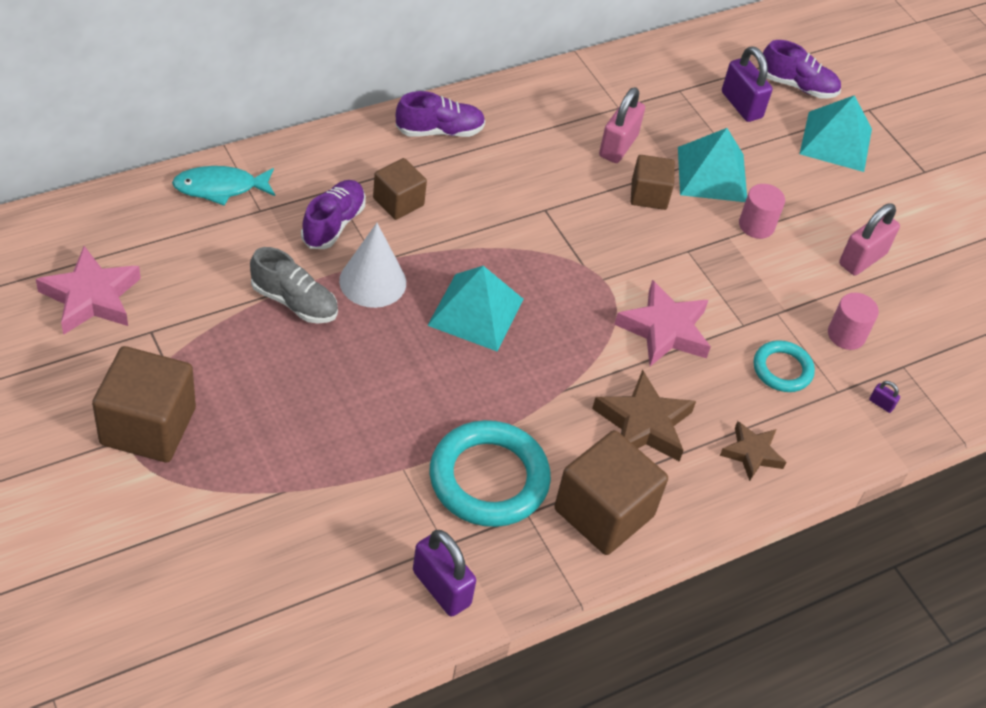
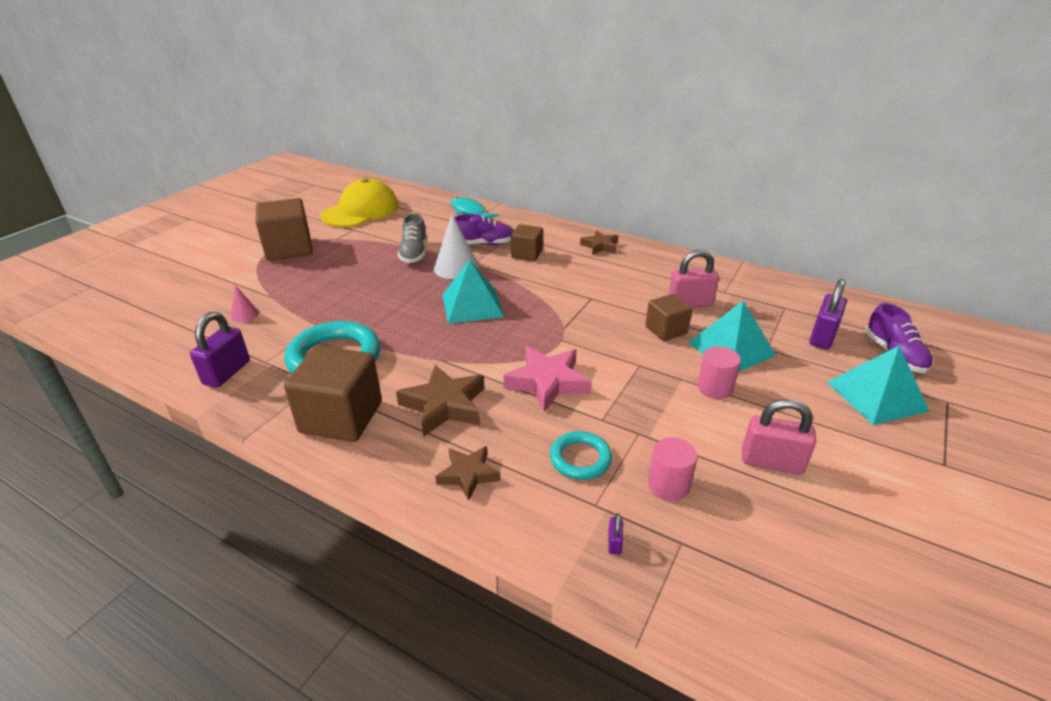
camera: 65 degrees right, 15 degrees down
pink star [36,246,141,335] -> yellow cap [320,178,399,227]
purple shoe [396,91,486,137] -> brown star [580,230,618,255]
none -> pink cone [231,285,259,322]

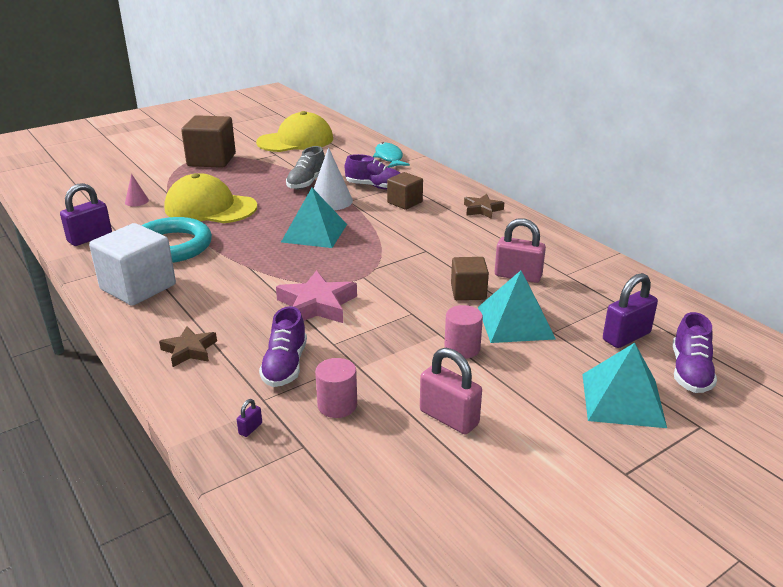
camera: 25 degrees right, 5 degrees down
brown cube [284,346,382,442] -> white cube [89,223,176,306]
brown star [396,365,484,437] -> none
turquoise ring [550,431,612,480] -> purple shoe [259,306,307,387]
none -> yellow cap [165,173,257,223]

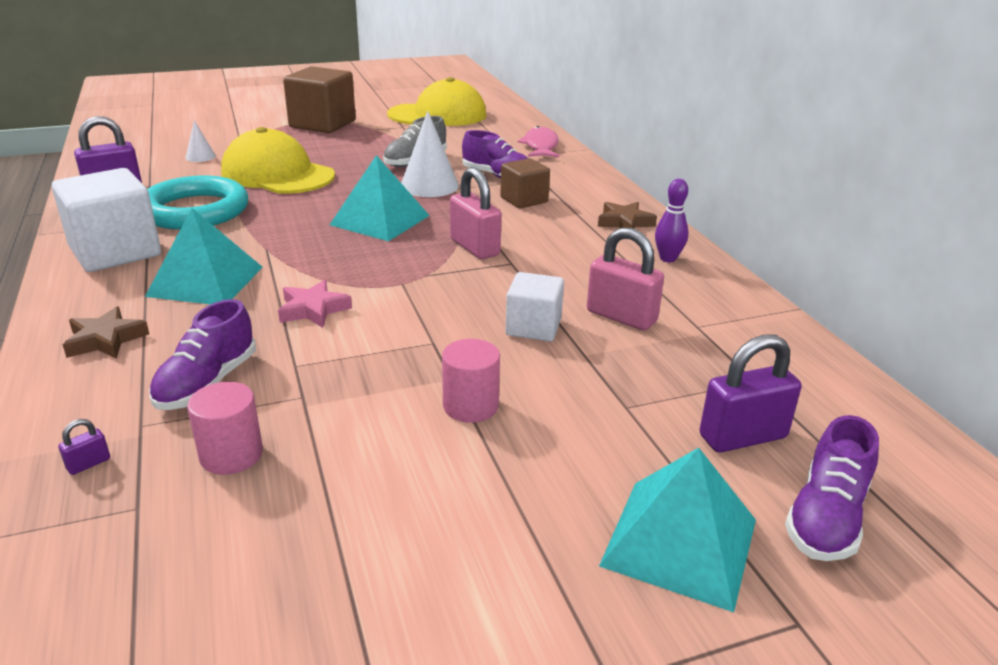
camera: 15 degrees right, 0 degrees up
pink cone [125,174,149,206] -> white cone [186,120,216,162]
pink star [276,270,357,323] -> pink star [278,280,352,328], size x0.63
turquoise fish [373,142,410,168] -> pink fish [518,126,559,157]
pink padlock [420,348,482,434] -> pink padlock moved to [450,167,501,259]
brown cube [451,257,489,300] -> white cube [506,272,564,341]
turquoise pyramid [478,271,556,343] -> turquoise pyramid moved to [145,208,263,304]
none -> purple bowling pin [655,179,688,262]

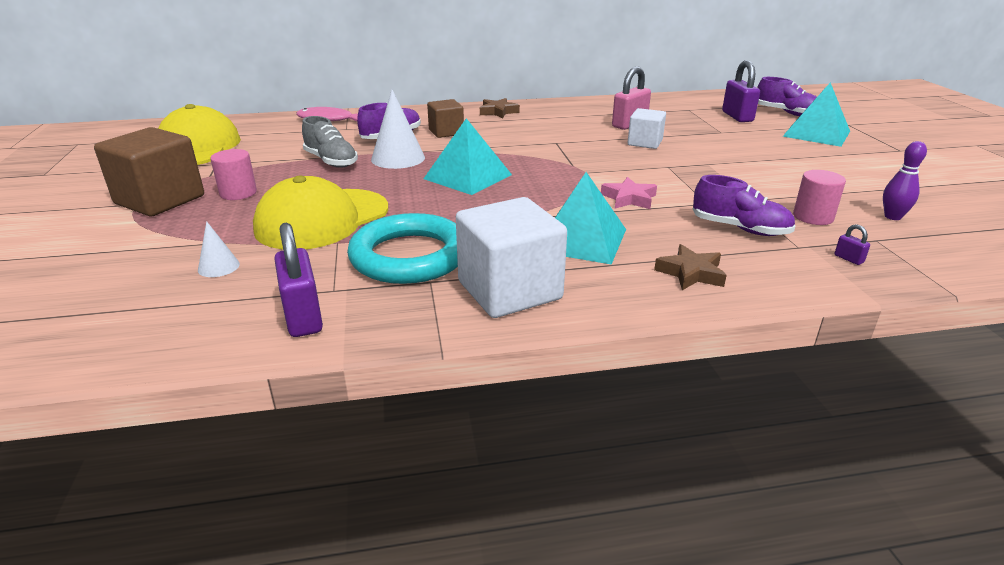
camera: 80 degrees left, 0 degrees up
pink cylinder [442,339,500,423] -> pink cylinder moved to [210,149,257,200]
pink padlock [450,167,501,259] -> none
purple bowling pin [655,179,688,262] -> purple bowling pin moved to [883,141,927,220]

